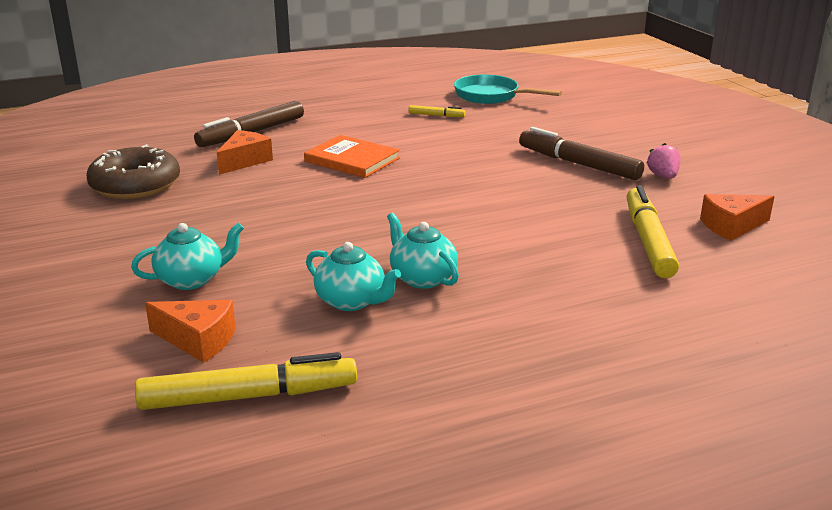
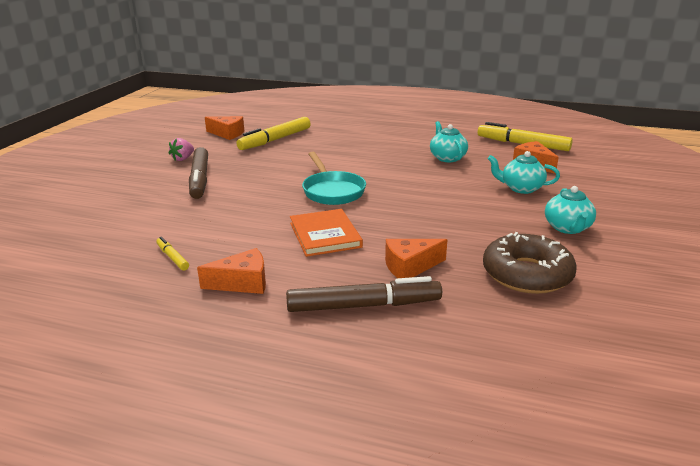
camera: 140 degrees left, 0 degrees up
turquoise teapot [387,213,459,289] -> turquoise teapot moved to [545,186,596,234]
turquoise pan [454,74,562,104] -> turquoise pan moved to [302,152,366,205]
none -> orange cheese [197,248,266,294]

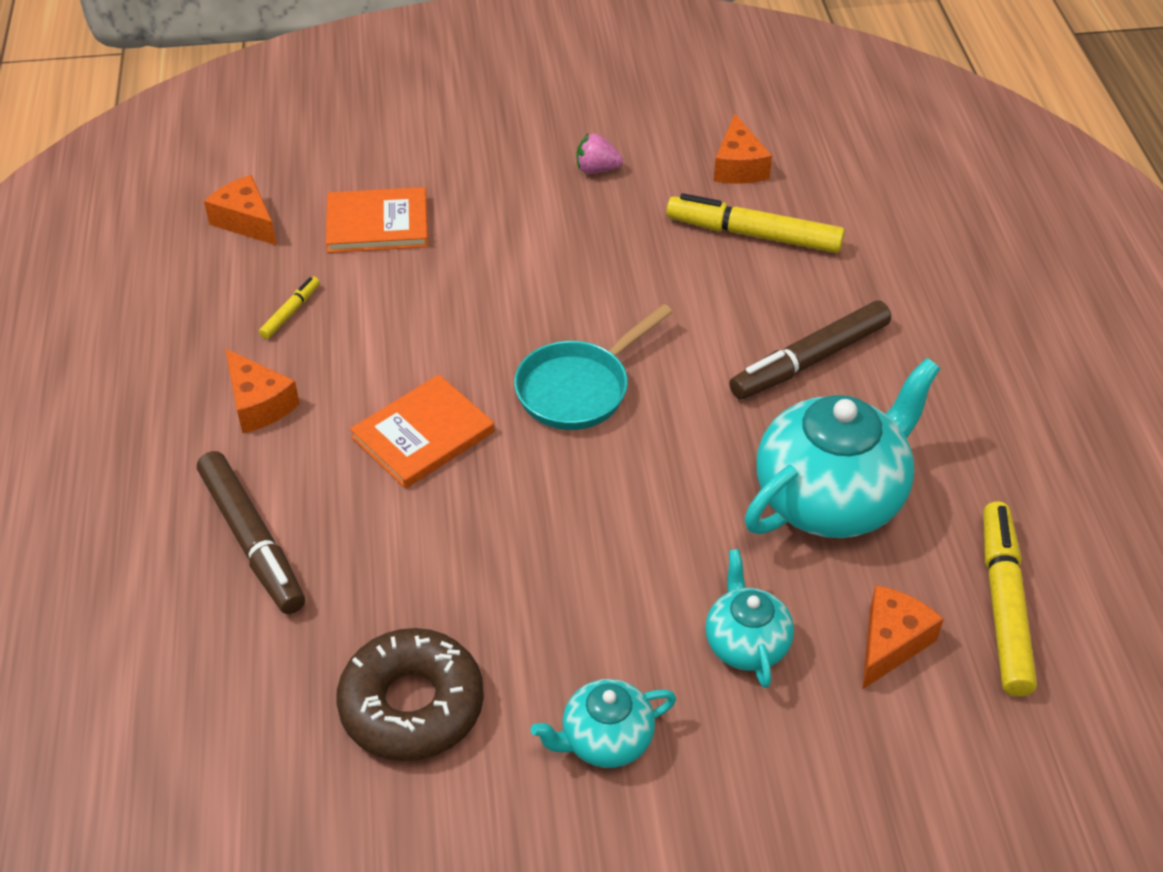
camera: 65 degrees right, 20 degrees up
brown marker [189,147,208,199] -> brown marker moved to [729,300,891,399]
orange cheese [385,239,447,278] -> orange cheese moved to [204,175,277,245]
turquoise teapot [430,121,468,162] -> turquoise teapot [744,358,941,538], size x1.89
none -> orange book [326,187,428,253]

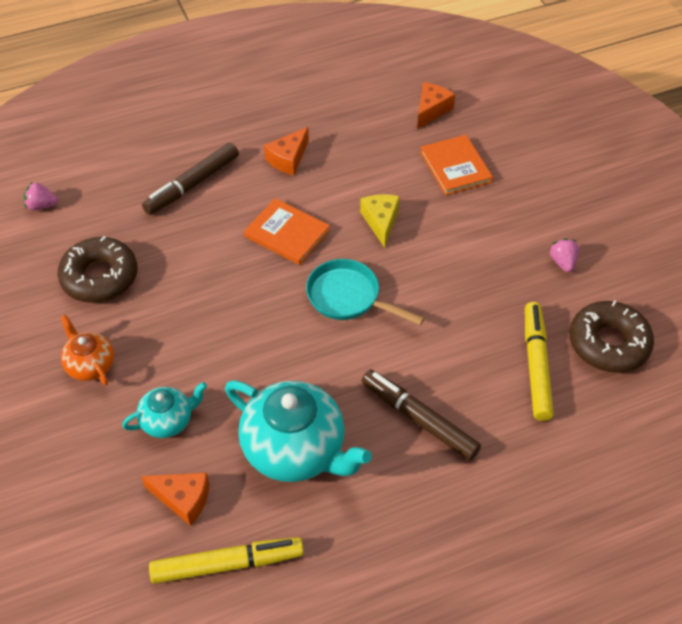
camera: 75 degrees right, 5 degrees up
yellow marker [259,277,320,339] -> none
turquoise teapot [531,679,676,768] -> orange teapot [60,315,114,385]
orange cheese [714,114,772,184] -> brown donut [570,300,654,373]
none -> pink strawberry [24,183,58,210]
none -> yellow cheese [360,194,400,248]

